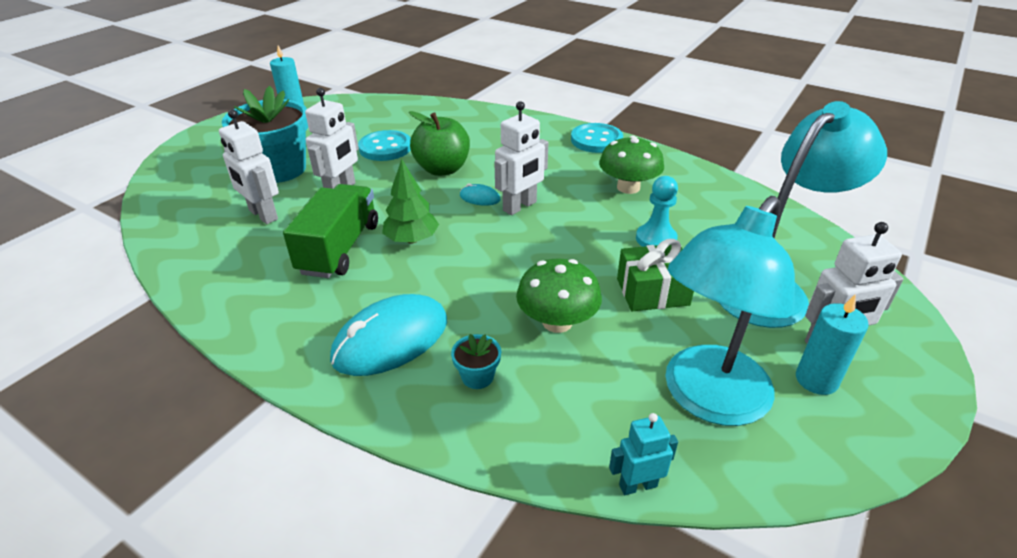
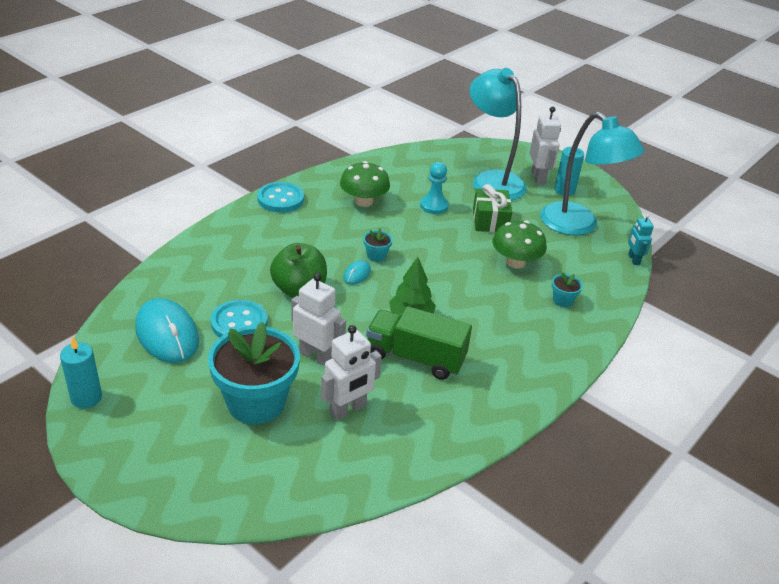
camera: 85 degrees left, 0 degrees up
turquoise mouse [330,294,447,376] -> turquoise mouse moved to [135,298,199,363]
white robot [494,101,548,215] -> turquoise flower pot [363,228,393,262]

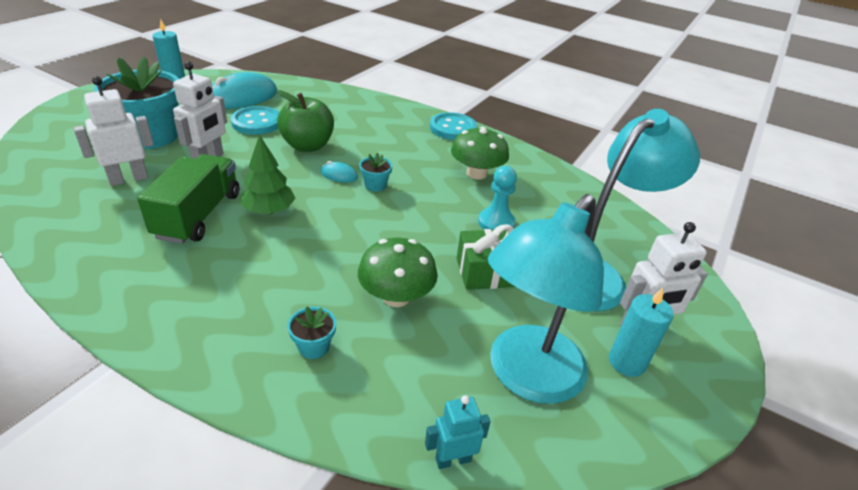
camera: 80 degrees right, 0 degrees up
white robot [321,325,382,420] -> white robot turned 105 degrees clockwise [74,76,154,186]

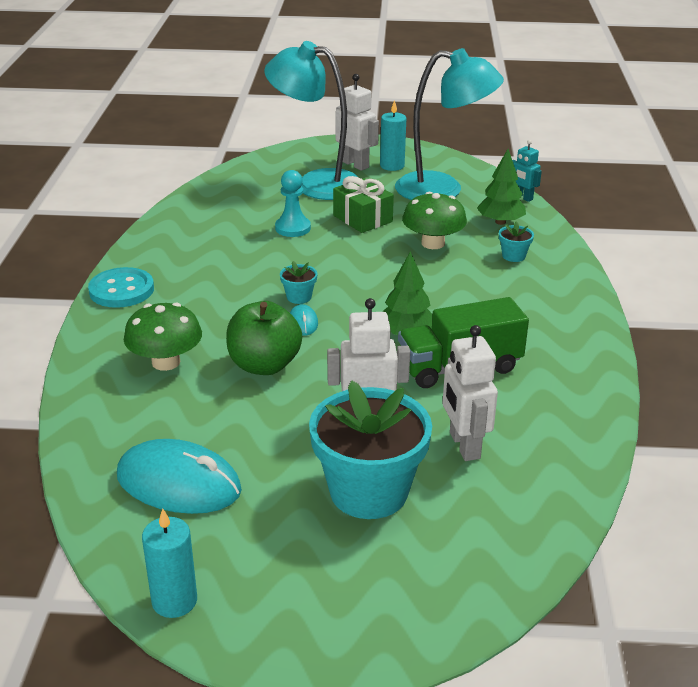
camera: 115 degrees left, 5 degrees down
white robot [74,76,154,186] -> white robot turned 45 degrees clockwise [442,325,498,461]
turquoise button [231,106,279,135] -> none
green mushroom [451,127,509,180] -> green mushroom moved to [124,303,202,371]
none -> green tree [477,149,526,225]

